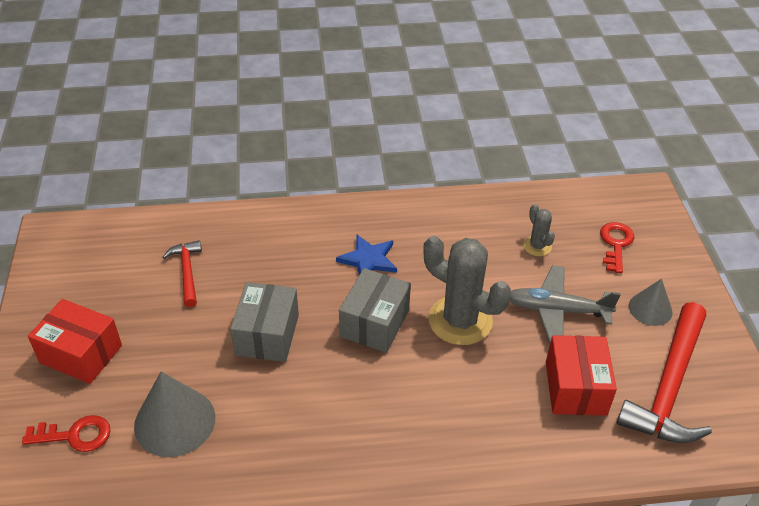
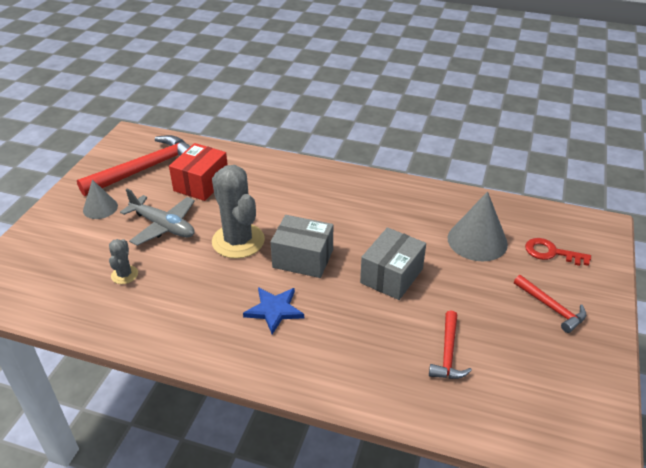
camera: 155 degrees left, 5 degrees down
red box [28,299,122,384] -> red hammer [514,275,586,333]
grey box [339,268,411,353] -> grey box turned 60 degrees clockwise [271,215,333,278]
red key [600,222,634,273] -> none

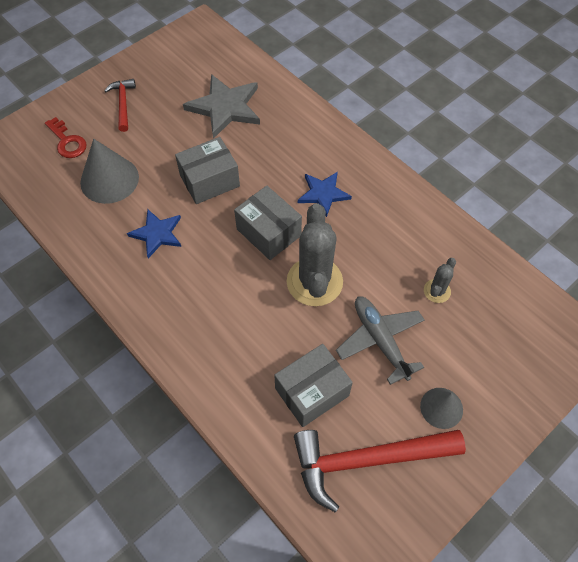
camera: 150 degrees left, 20 degrees up
red box [169,143,228,201] -> grey box [274,344,353,427]
red hammer [429,310,472,379] -> grey star [183,74,260,139]
none -> blue star [127,210,181,258]

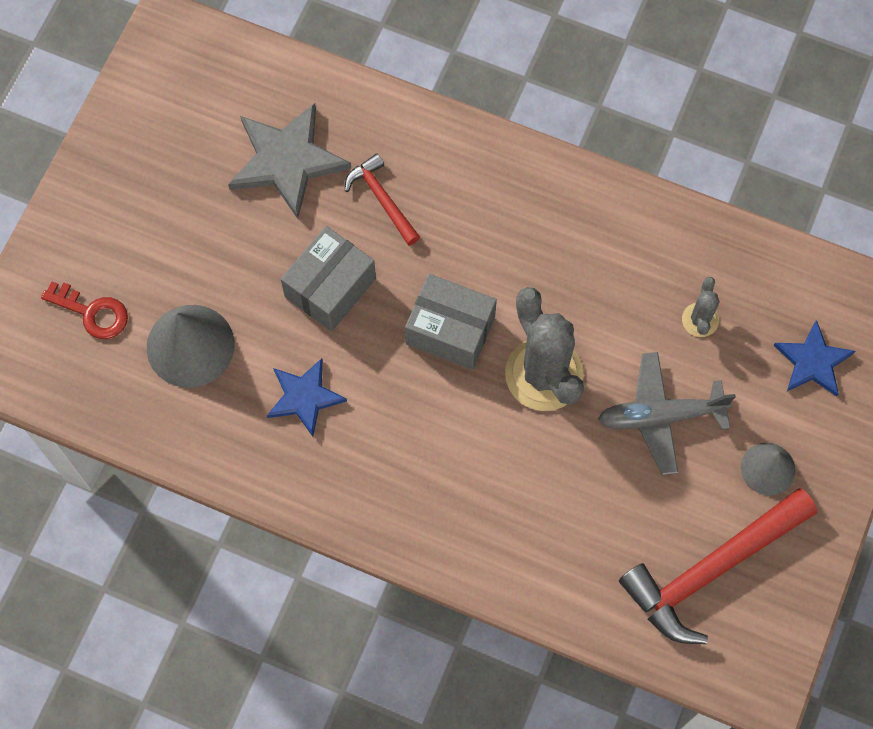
camera: 25 degrees left, 10 degrees up
red hammer [104,79,136,132] -> red hammer moved to [345,153,420,245]
grey box [274,344,353,427] -> none
blue star [298,172,352,217] -> blue star moved to [773,320,855,397]
grey plane [336,296,424,385] -> grey plane turned 45 degrees counterclockwise [598,352,736,475]

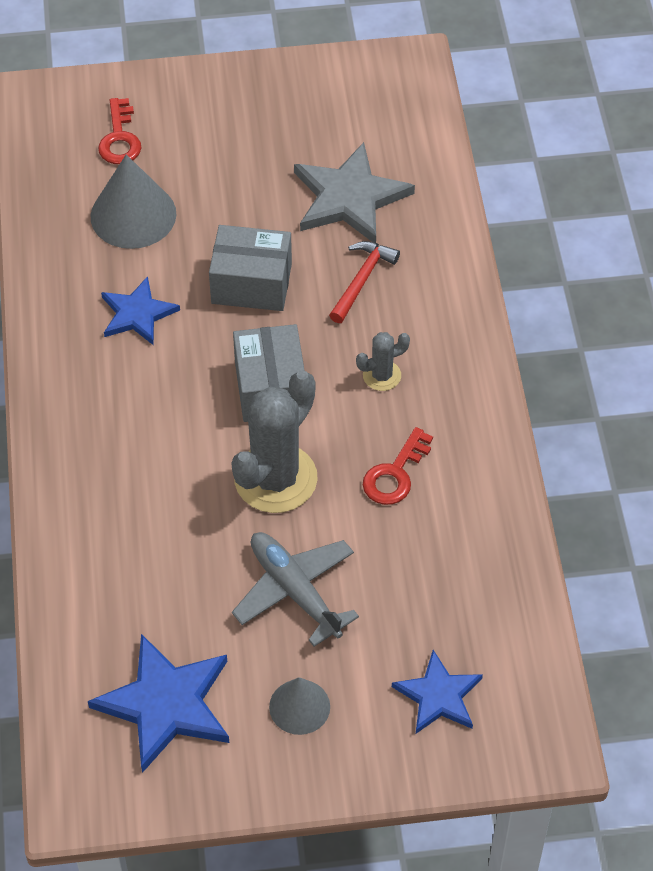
camera: 60 degrees right, 15 degrees down
red hammer [619,489,817,644] -> blue star [88,634,229,773]
grey cactus [682,277,720,337] -> grey cactus moved to [356,332,410,391]
none -> red key [363,427,433,505]

